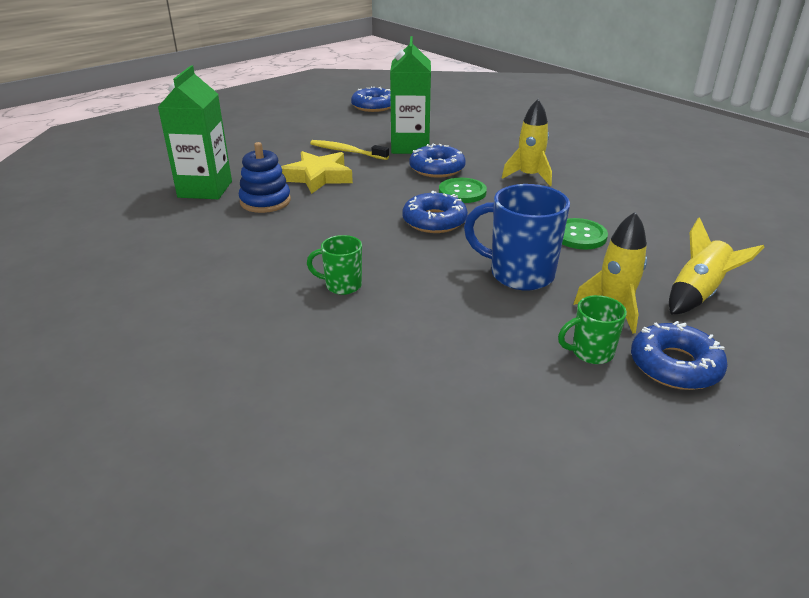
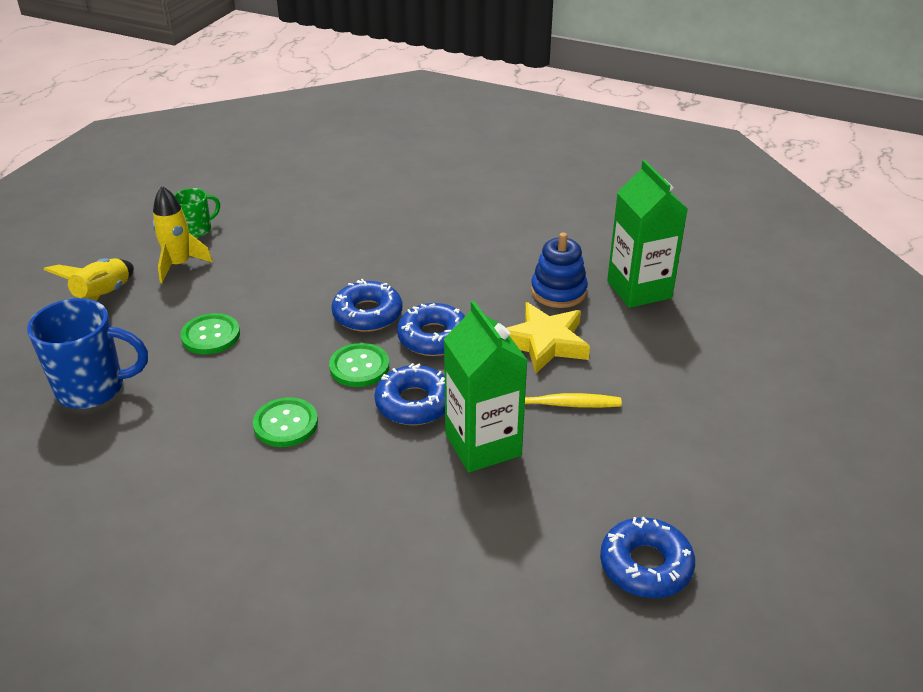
camera: 155 degrees right, 5 degrees up
green mug [307,235,362,295] -> none
blue mug [464,184,570,291] -> blue mug moved to [27,298,148,409]
yellow rocket [502,99,552,186] -> green button [253,397,318,447]
blue donut [631,321,728,390] -> blue donut moved to [397,303,465,356]

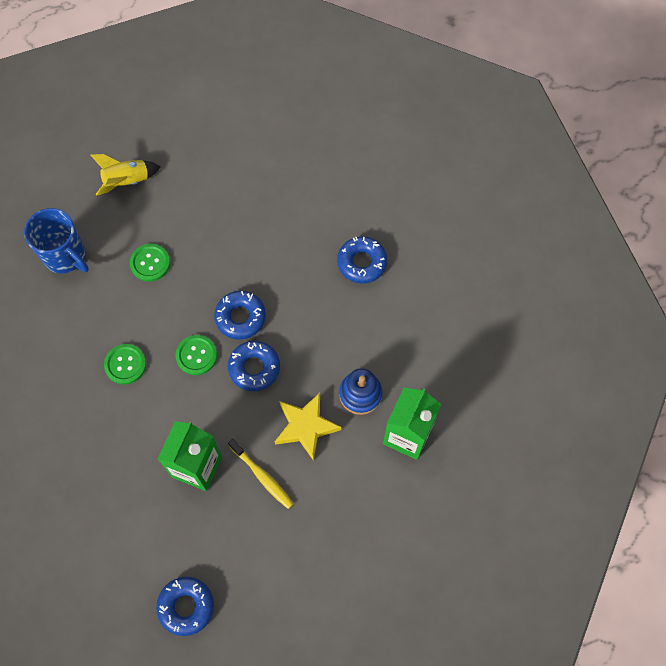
camera: 45 degrees right, 30 degrees up
yellow rocket [152,186,213,283] -> none
green mug [174,188,220,237] -> none
blue donut [374,363,445,425] -> blue donut moved to [337,236,388,284]

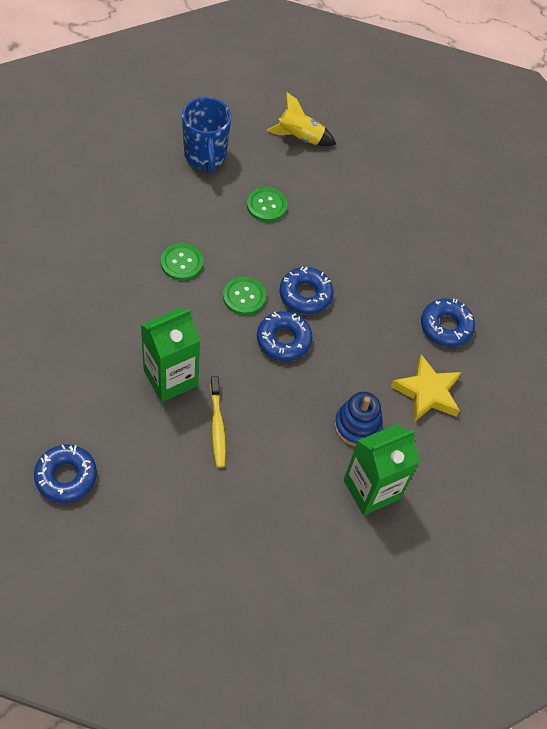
camera: 30 degrees right, 10 degrees down
yellow star [275,393,341,461] -> yellow star moved to [391,354,461,422]

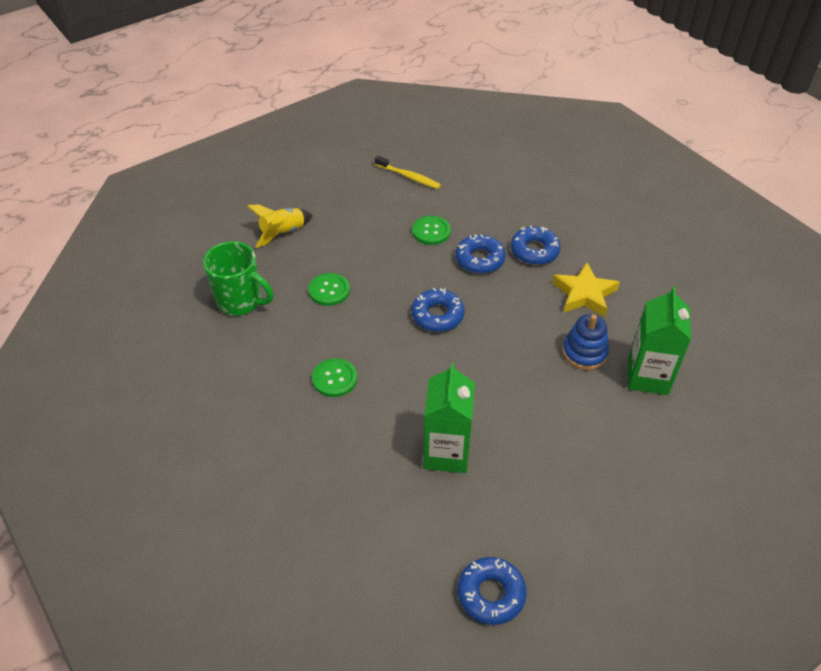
camera: 45 degrees left, 10 degrees down
blue mug [182,97,231,173] -> green mug [203,241,274,316]
yellow toothbrush [210,376,226,468] -> yellow toothbrush moved to [375,155,441,189]
green button [223,277,266,315] -> green button moved to [412,216,451,245]
blue donut [257,311,312,361] -> blue donut moved to [455,235,506,274]

